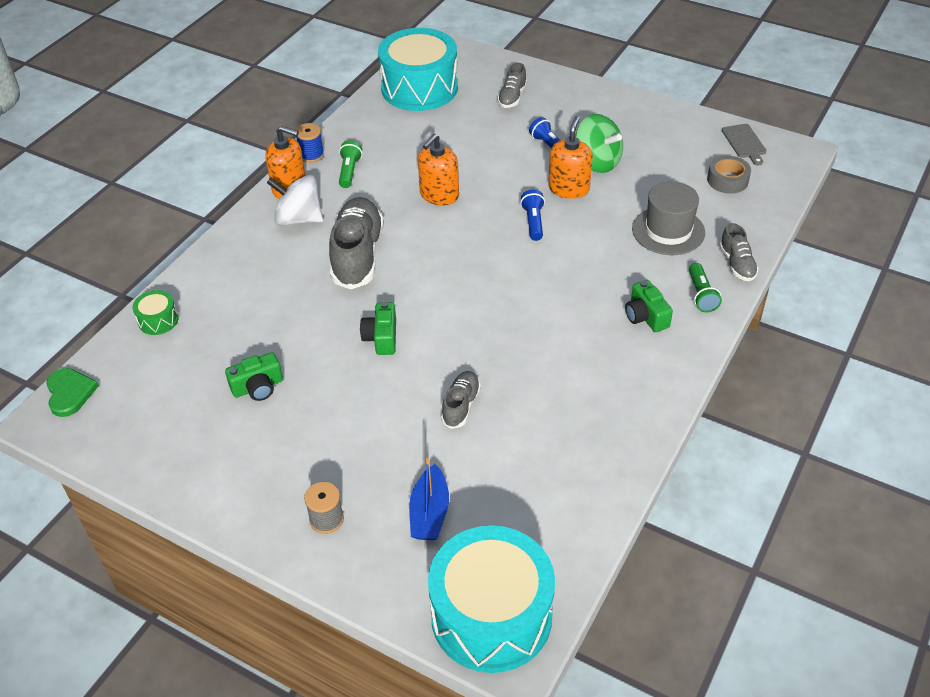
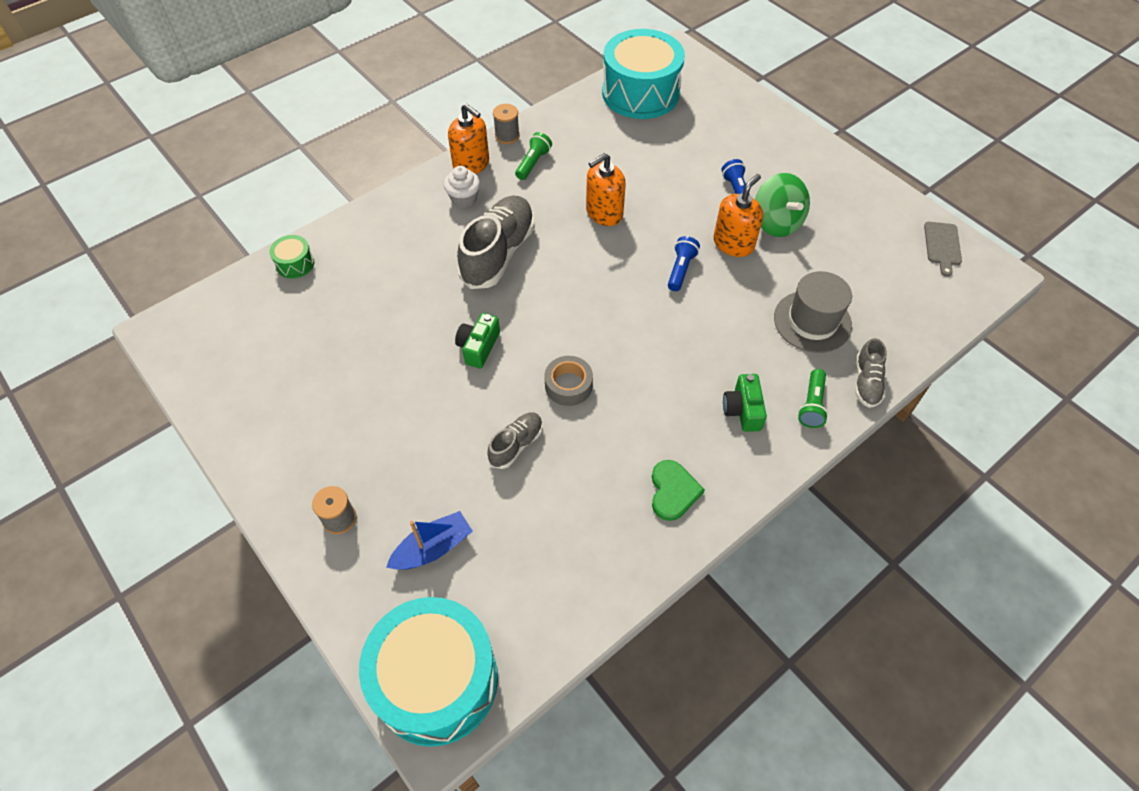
camera: 20 degrees right, 10 degrees up
green heart [46,368,99,417] -> green heart moved to [652,460,705,521]
green camera [225,352,283,401] -> none
white spinning top [267,175,323,226] -> white cupcake [444,166,480,208]
blue spool [296,123,324,163] -> grey spool [493,104,520,144]
blue boat [409,458,449,541] -> blue boat turned 150 degrees counterclockwise [386,511,472,570]
grey shoe [497,63,527,108] -> none
grey tape [707,156,751,194] -> grey tape moved to [545,356,593,406]

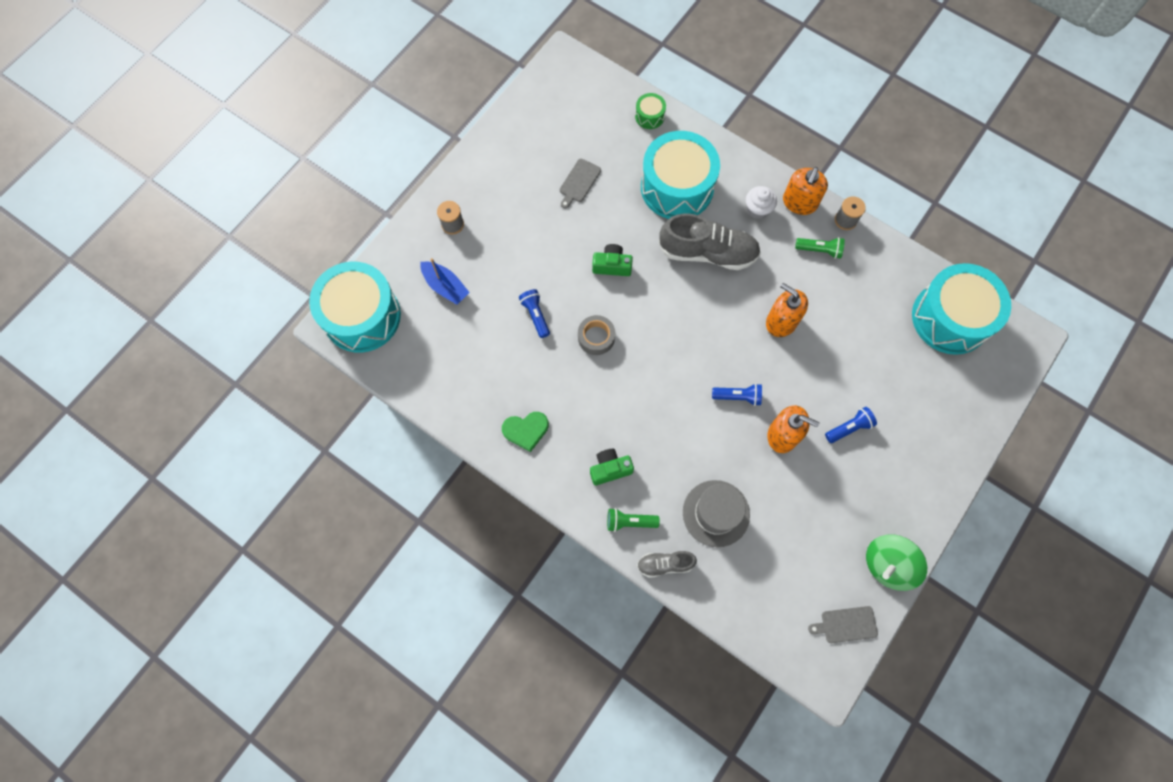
camera: 75 degrees right, 15 degrees up
grey shoe [487,412,543,469] -> blue flashlight [519,289,550,338]
green spinning top [755,173,810,237] -> green spinning top moved to [866,535,927,591]
none -> grey cutting board [560,159,601,209]
none -> turquoise drum [641,131,720,219]

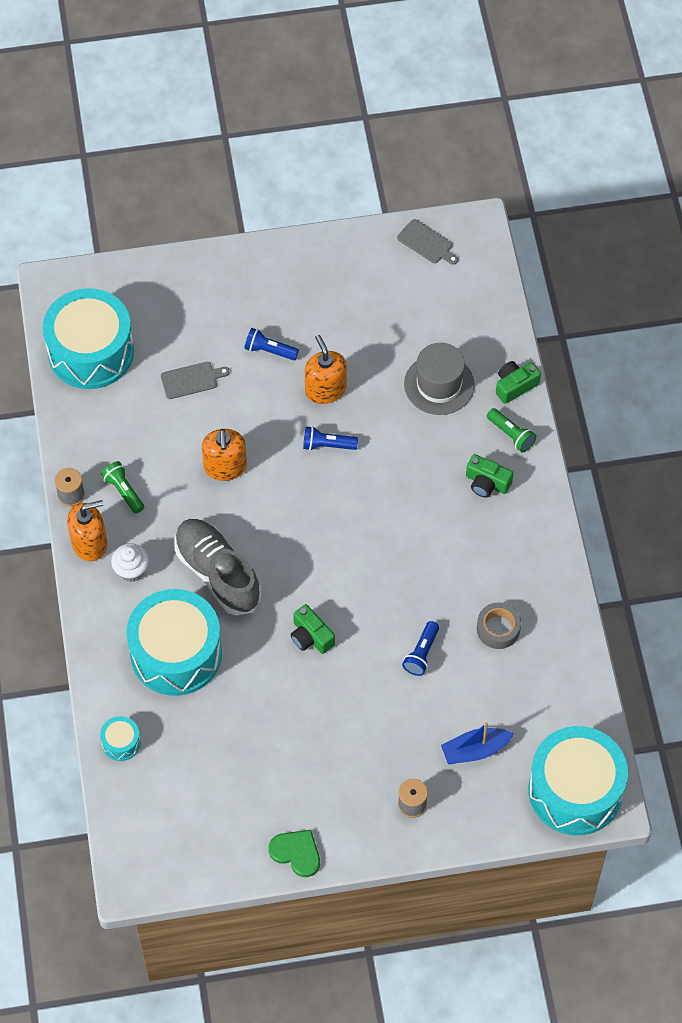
camera: 135 degrees left, 10 degrees down
blue boat [420,258,470,305] -> blue boat turned 105 degrees counterclockwise [441,722,514,764]
green heart [502,412,549,452] -> green heart moved to [269,830,320,877]
grey cutting board [560,159,601,209] -> grey cutting board moved to [161,362,230,399]
grey tape [578,315,615,355] -> grey tape moved to [477,602,521,649]
green drum [635,93,666,129] -> turquoise drum [100,716,141,761]
grey shoe [637,551,697,578] -> green camera [496,361,541,404]
blue flashlight [712,383,762,406] -> blue flashlight turned 45 degrees counterclockwise [303,426,358,451]
green spinning top [866,535,927,591] -> none

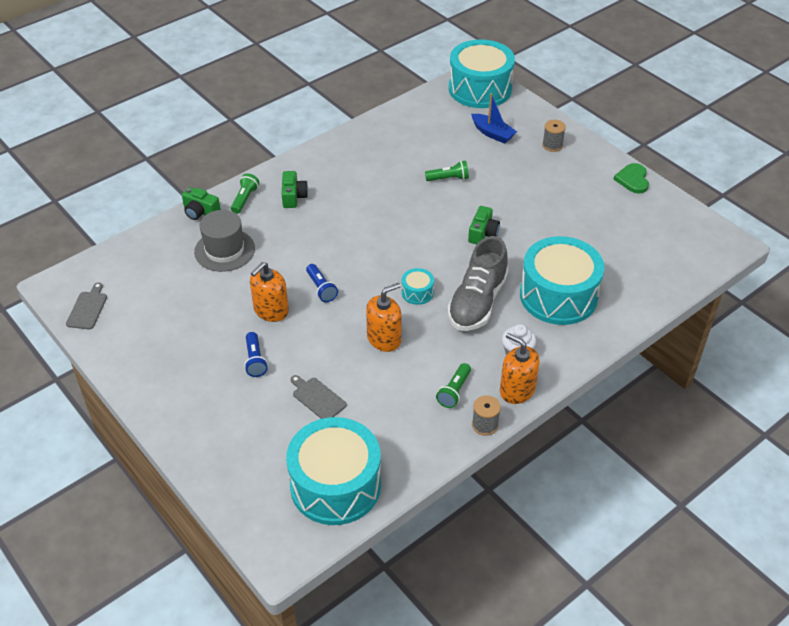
camera: 120 degrees left, 15 degrees down
turquoise drum [100,716,141,761] -> turquoise drum moved to [402,268,434,305]
blue flashlight [402,621,439,676] -> green flashlight [425,161,469,181]
grey tape [477,602,521,649] -> none

